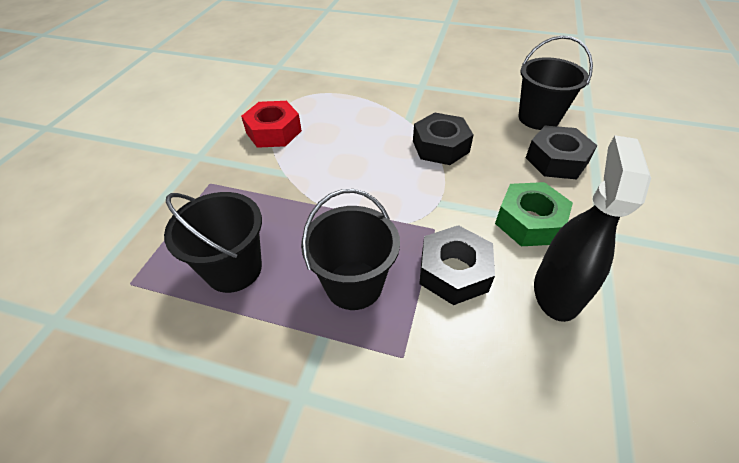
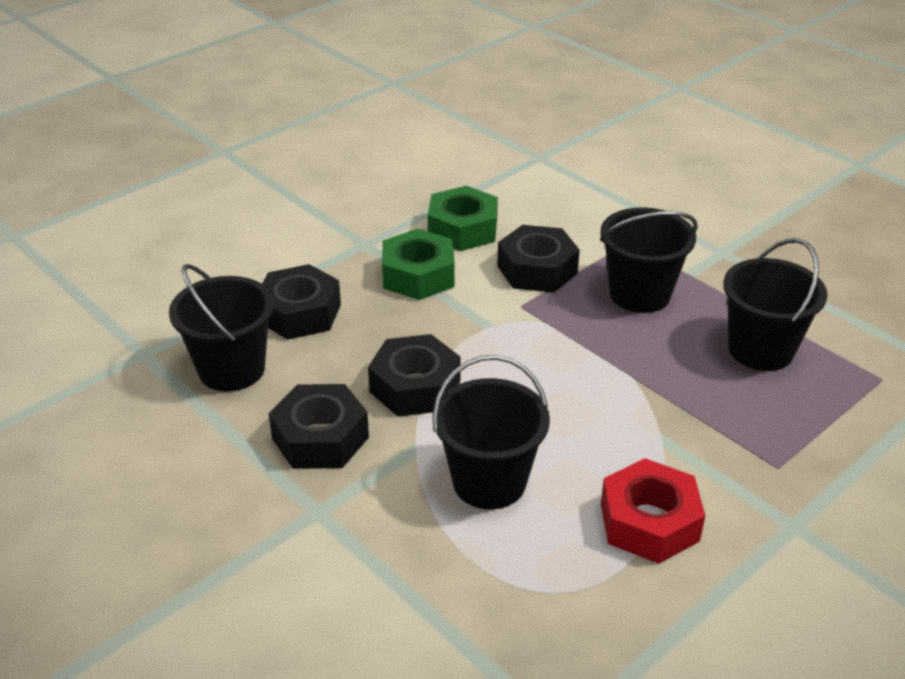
camera: 150 degrees left, 10 degrees down
black spray bottle [534,135,651,322] -> green nut [428,186,498,251]
none -> black nut [269,384,369,469]
none -> black bucket [432,355,550,509]

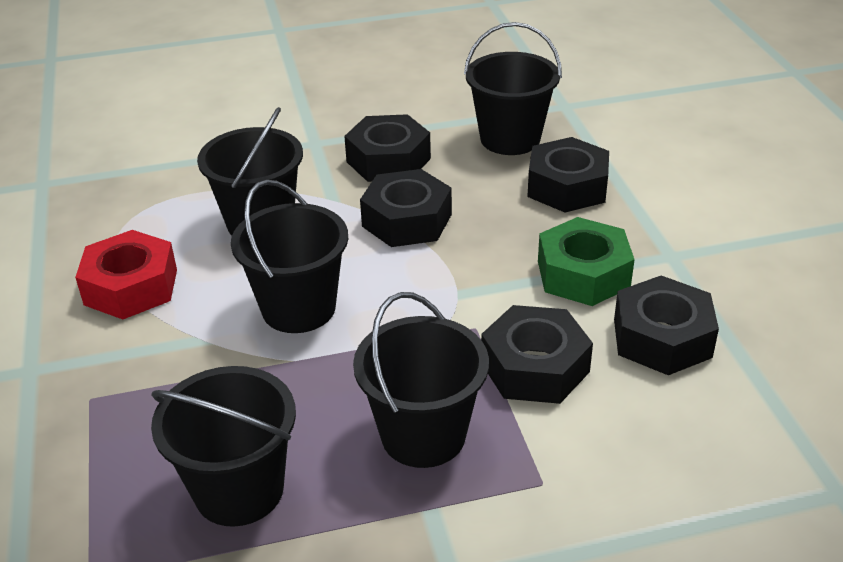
camera: 120 degrees right, 0 degrees up
green nut [428,186,498,251] -> black nut [614,275,719,375]
none -> black bucket [231,180,348,333]

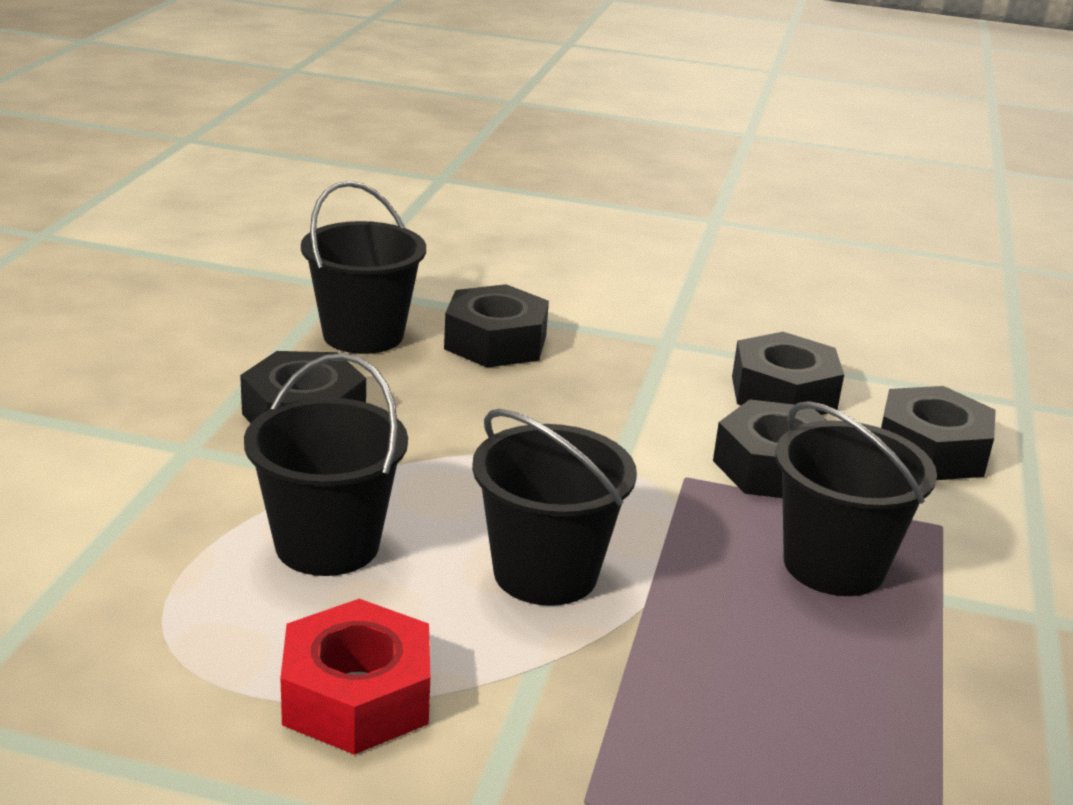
camera: 65 degrees left, 10 degrees down
black bucket [151,366,296,527] -> none
black nut [360,169,452,247] -> black nut moved to [881,386,996,480]
green nut [538,217,635,306] -> none

